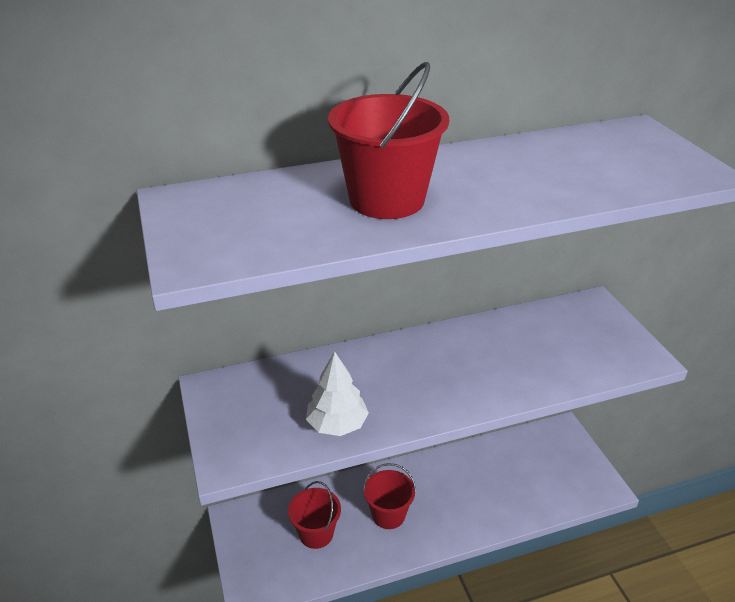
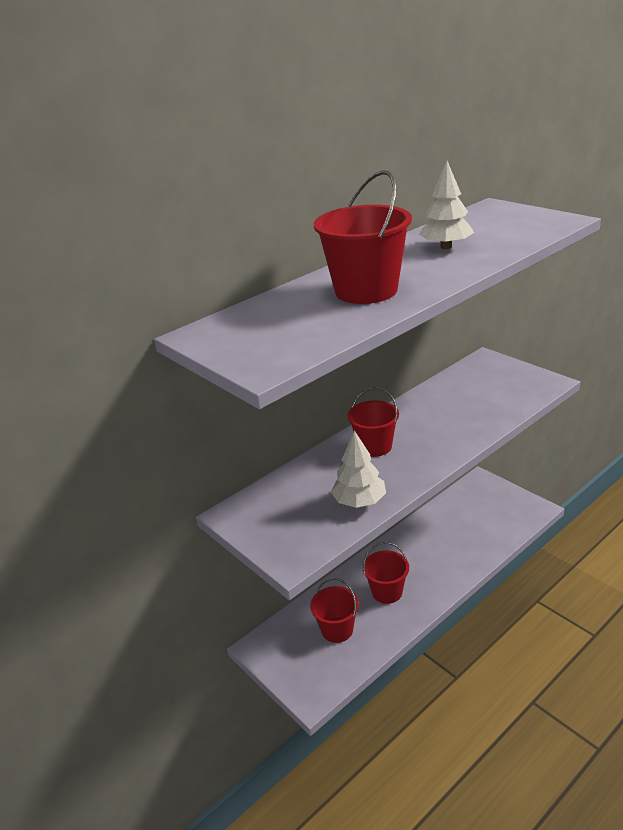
camera: 20 degrees left, 5 degrees down
none -> red bucket [348,387,399,457]
none -> white tree [419,161,474,249]

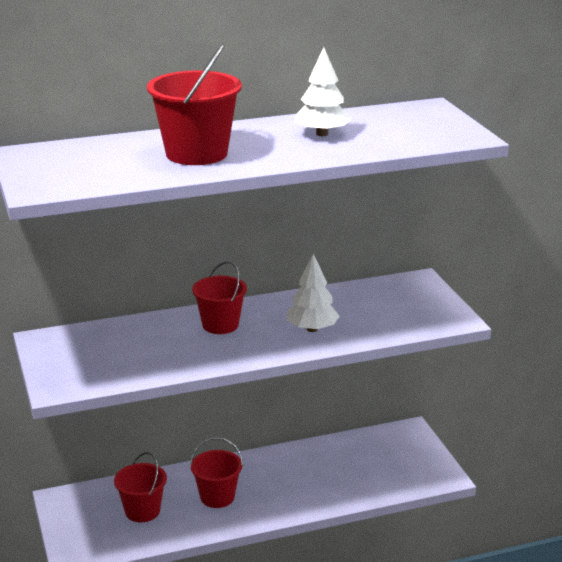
camera: 20 degrees right, 5 degrees down
white tree [331,431,386,508] -> white tree moved to [287,254,340,332]

